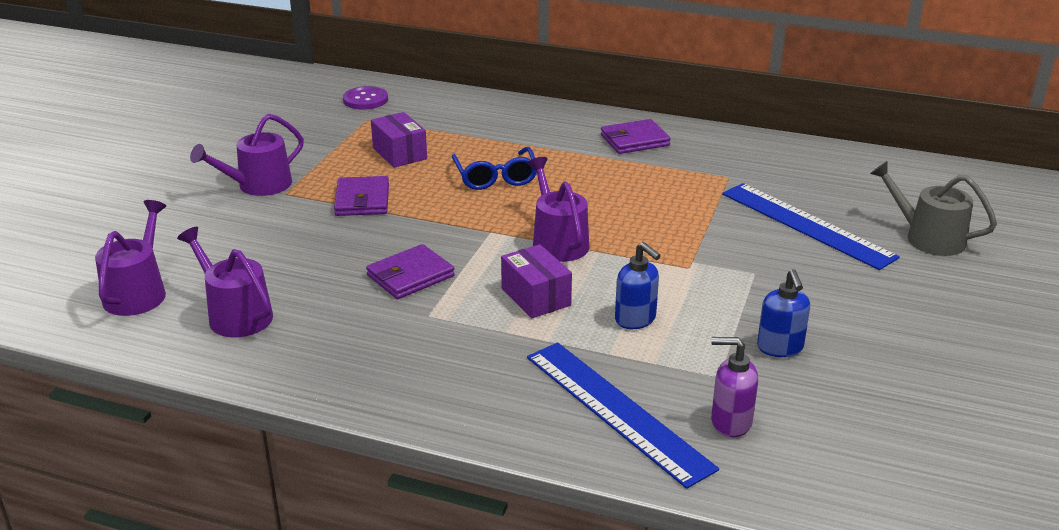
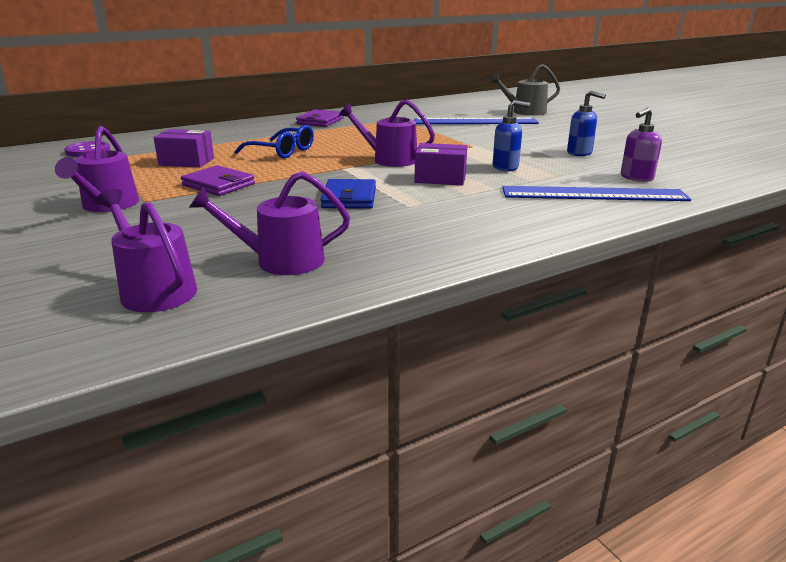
camera: 50 degrees left, 5 degrees down
purple wallet [366,244,455,299] -> blue wallet [321,179,376,209]

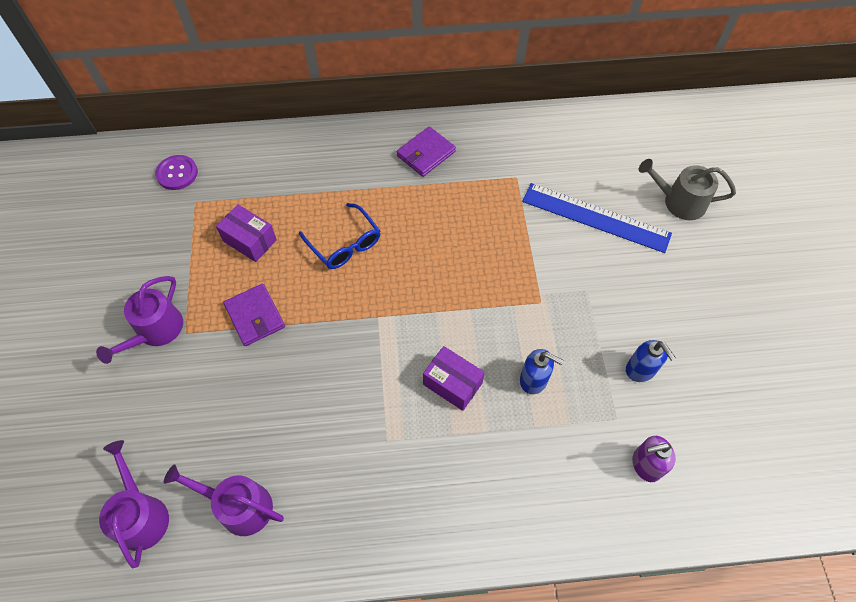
camera: 25 degrees right, 35 degrees up
blue wallet [321,179,376,209] -> none
purple watering can [339,100,435,167] -> none
blue ruler [502,186,691,201] -> none

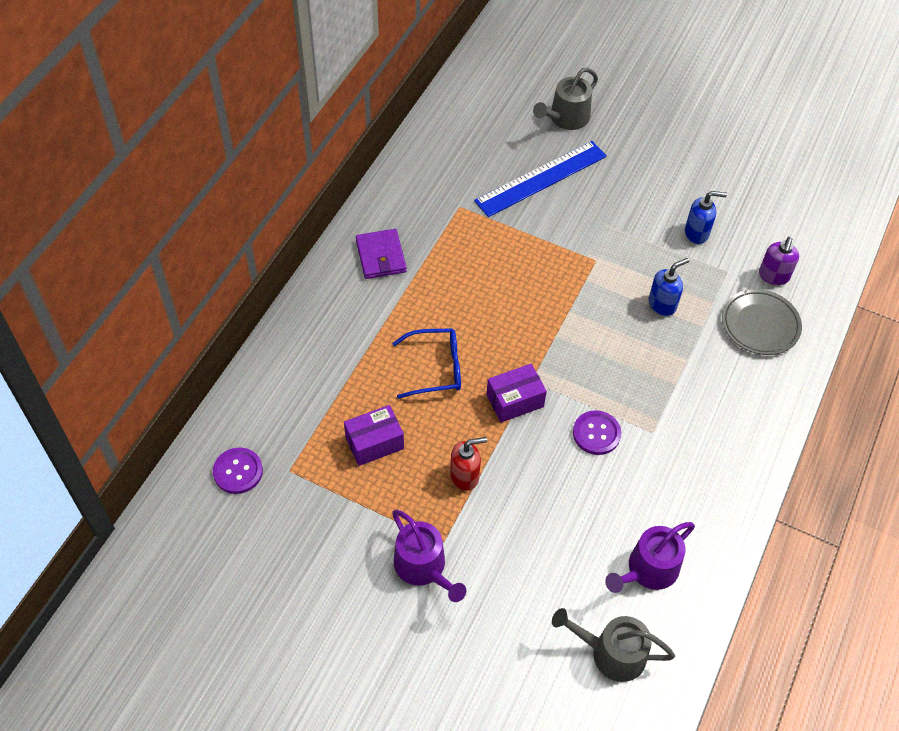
camera: 60 degrees left, 5 degrees down
purple watering can [99,440,169,568] -> grey watering can [552,608,675,682]
purple wallet [223,284,285,346] -> red soap dispenser [450,437,487,491]
purple box [423,346,485,411] -> purple box moved to [486,364,547,423]
none -> purple button [573,410,621,455]
none -> grey plate [722,289,802,355]

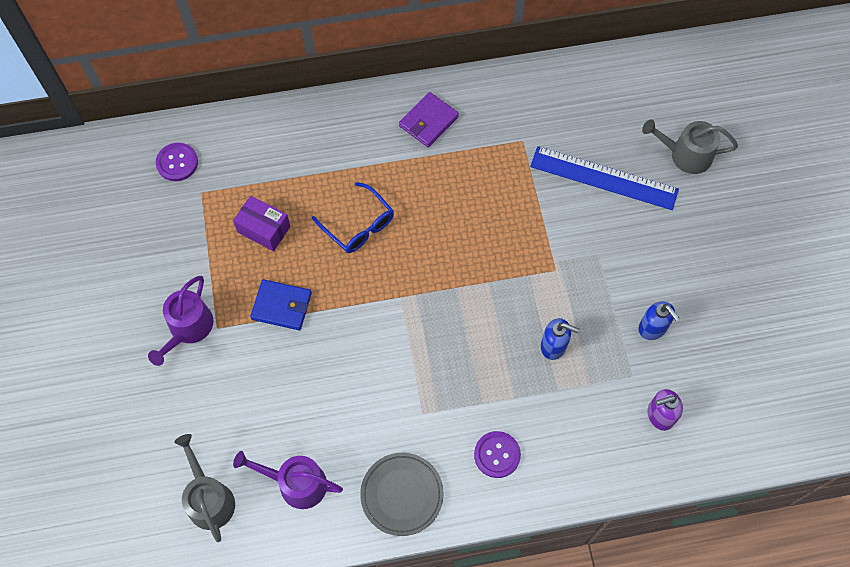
camera: 55 degrees right, 10 degrees up
red soap dispenser [450,437,487,491] -> blue wallet [250,279,312,330]
purple box [486,364,547,423] -> none
purple button [573,410,621,455] -> purple button moved to [474,431,521,478]
grey plate [722,289,802,355] -> grey plate moved to [360,453,444,536]

